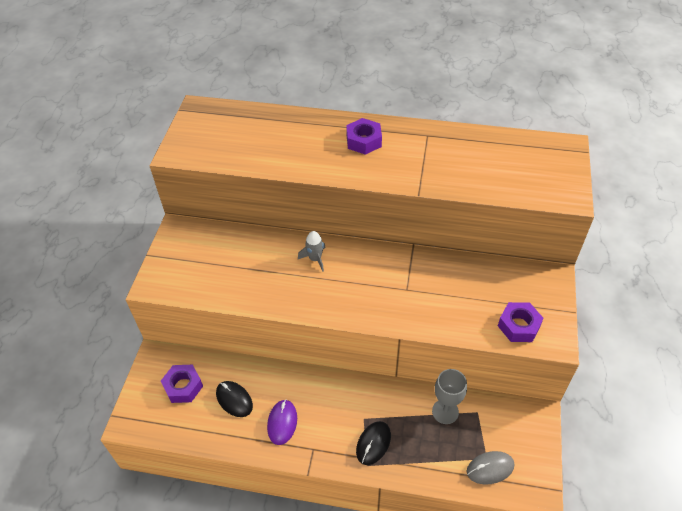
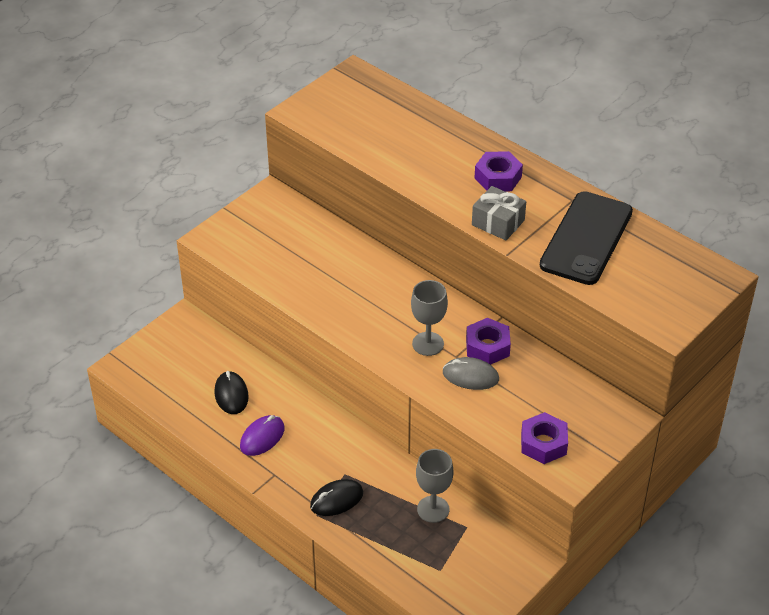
camera: 30 degrees right, 5 degrees down
purple nut [161,365,203,403] -> purple nut moved to [466,318,511,365]
grey rocket [298,231,326,272] -> none
grey mouse [467,451,514,485] -> grey mouse moved to [443,357,499,390]
none -> grey goblet [411,280,448,356]
none -> grey gift [472,186,526,240]
none -> black phone [540,191,633,285]

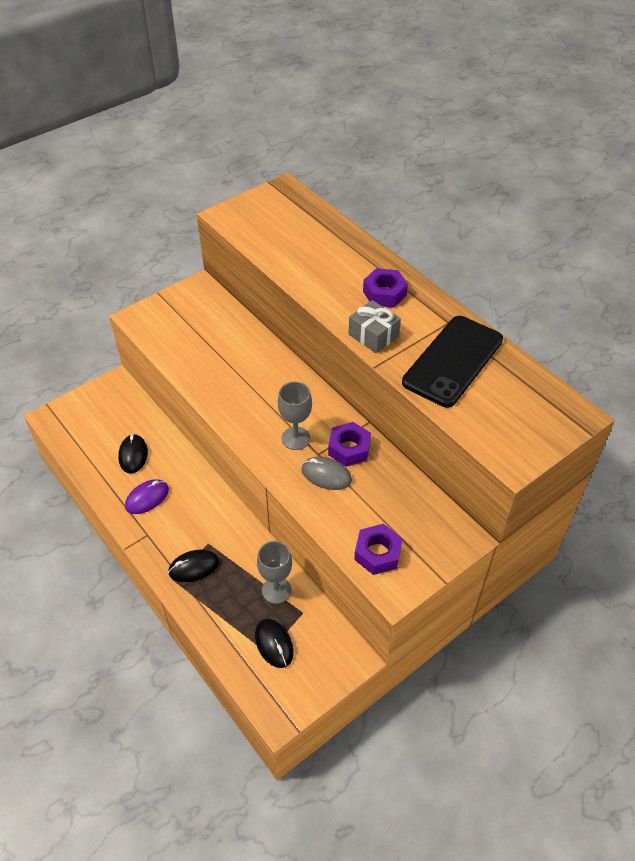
camera: 10 degrees right, 5 degrees up
none -> black mouse [255,619,294,668]

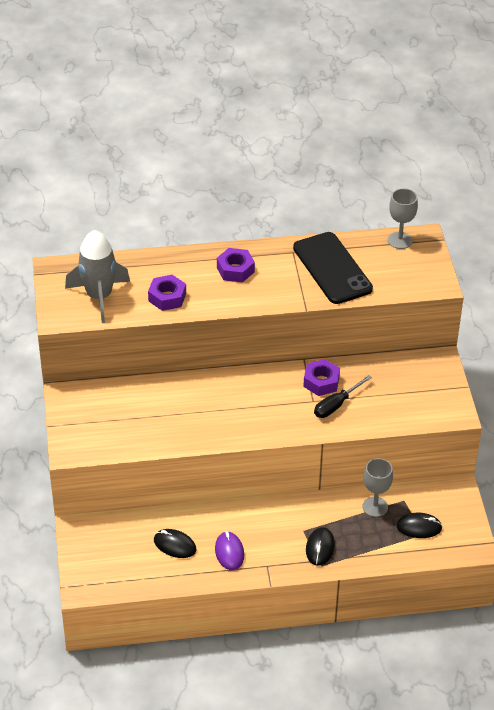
camera: 60 degrees left, 5 degrees down
grey goblet [278,382,312,450] -> grey goblet moved to [388,188,418,249]
grey mouse [301,457,352,490] -> black screwdriver [314,375,372,418]
grey gift [348,300,401,353] -> none
purple nut [354,524,403,575] -> purple nut moved to [148,275,186,311]
none -> grey rocket [65,230,130,323]

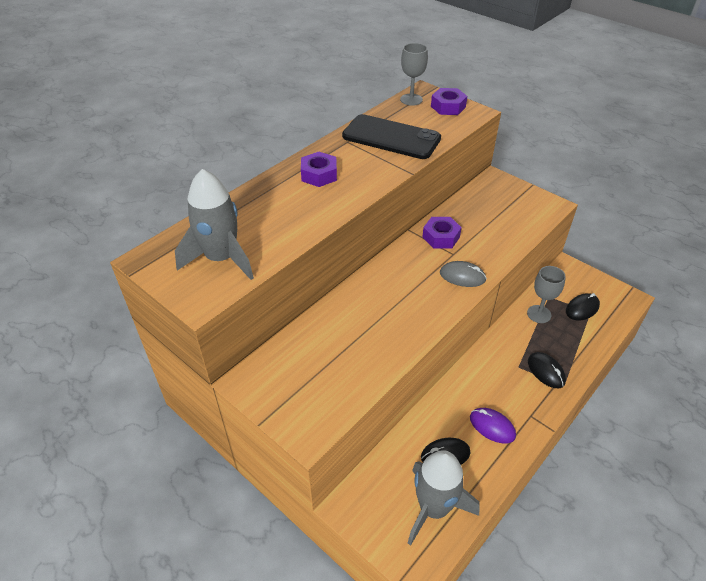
camera: 40 degrees left, 0 degrees up
purple nut [148,275,186,311] -> purple nut moved to [431,88,467,115]
black screwdriver [314,375,372,418] -> none
none -> grey rocket [408,450,480,546]
none -> grey mouse [440,261,487,287]

